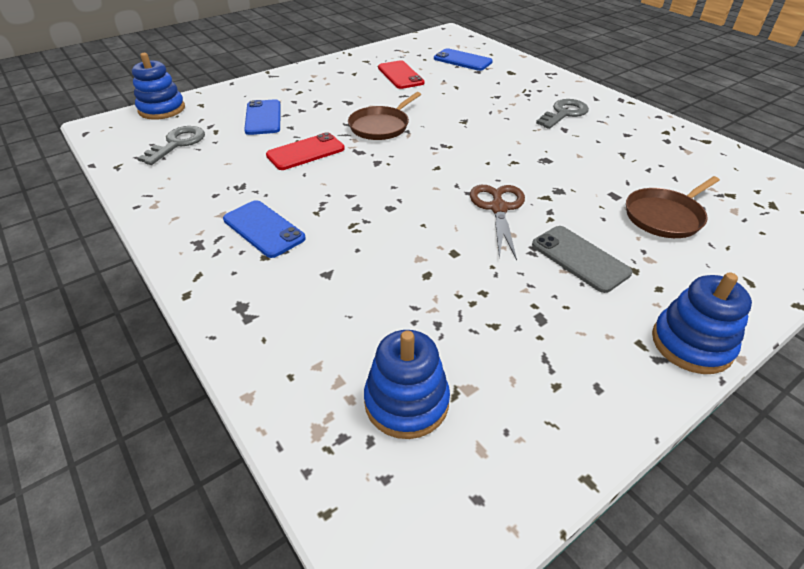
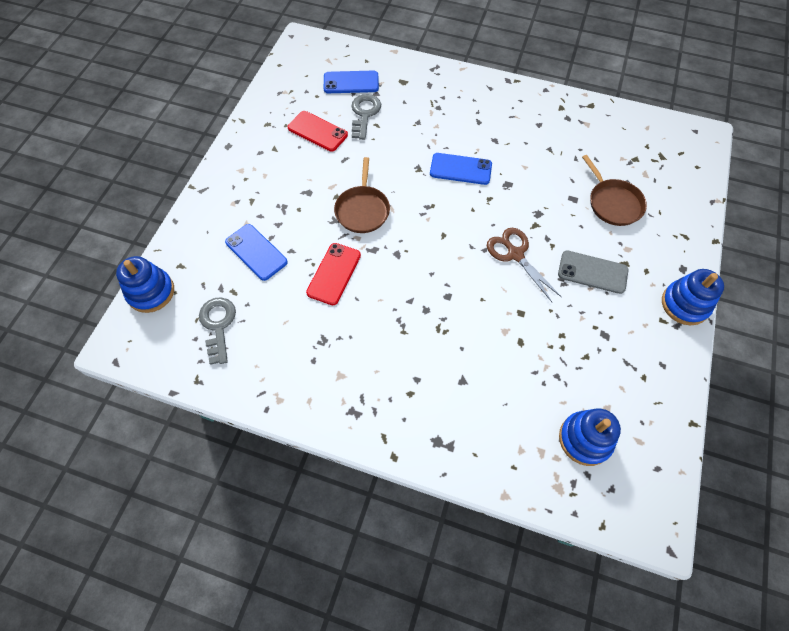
camera: 35 degrees left, 20 degrees up
blue phone [223,200,306,258] -> blue phone moved to [430,153,492,185]
grey key [536,99,589,129] -> grey key moved to [351,94,381,140]
brown pan [626,176,720,238] -> brown pan turned 45 degrees counterclockwise [582,155,647,226]

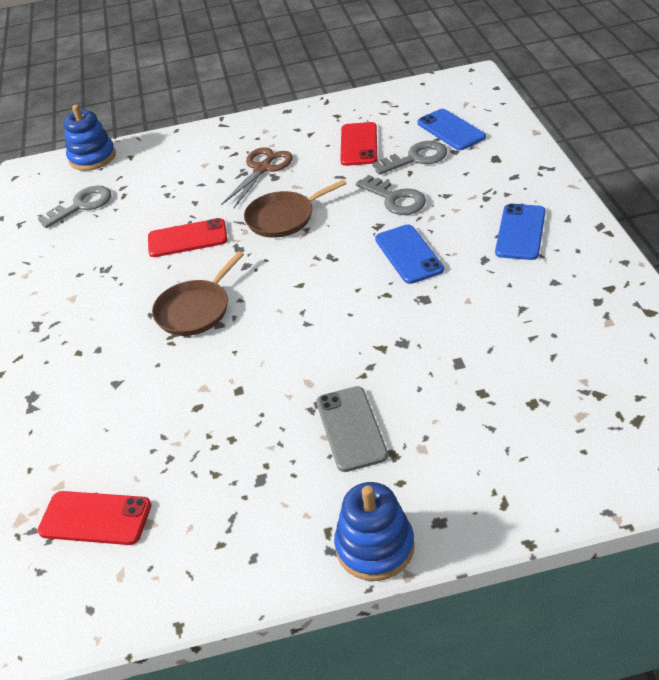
camera: 65 degrees right, 20 degrees down
blue phone [225,224,288,281] -> blue phone moved to [495,204,546,260]
brown scissors [487,228,562,302] -> brown scissors moved to [221,147,293,208]
blue stacking toy [559,409,621,466] -> red phone [38,491,151,545]
brown pan [582,155,647,226] -> brown pan moved to [152,251,244,336]
none -> grey key [356,175,426,215]

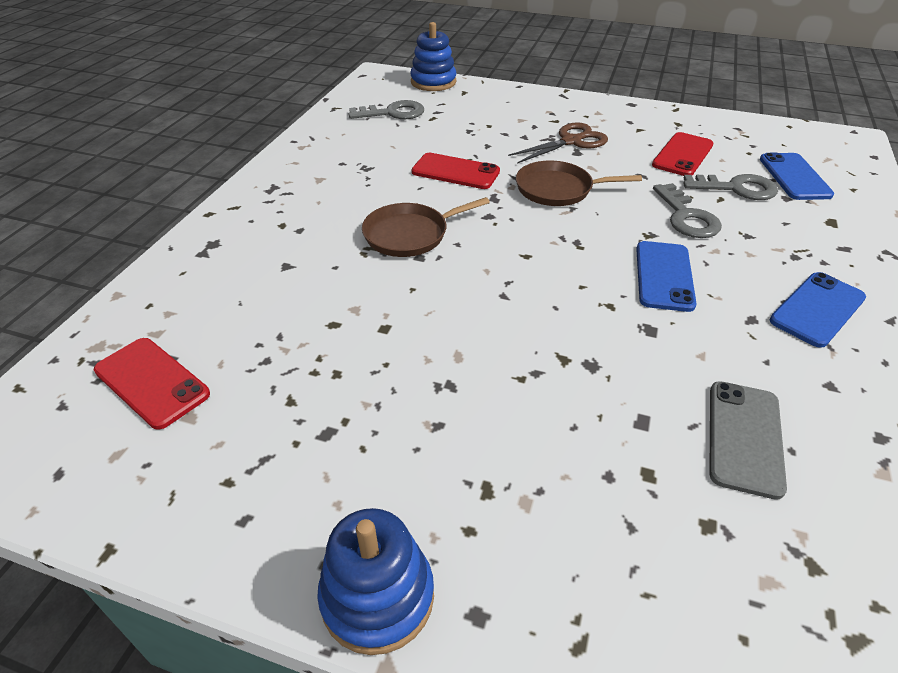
camera: 25 degrees right, 0 degrees up
grey phone [316,386,388,472] -> grey phone moved to [709,381,787,500]

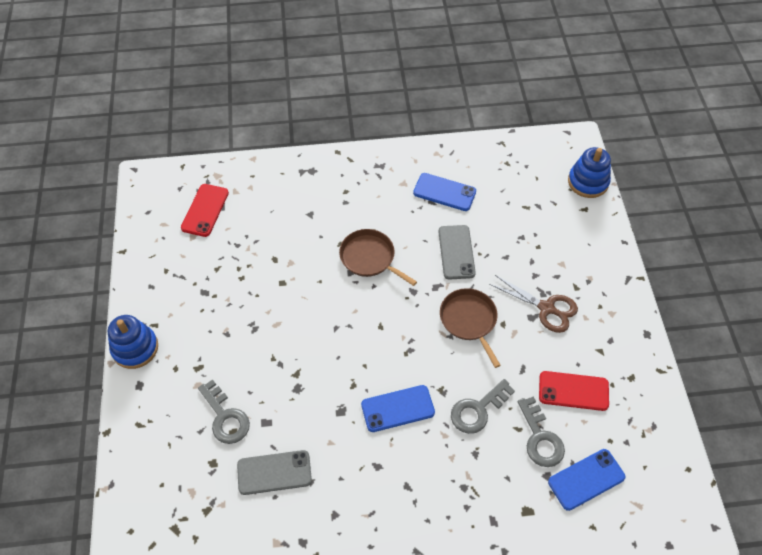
camera: 65 degrees right, 15 degrees up
grey key [349,100,424,119] -> grey key moved to [198,380,250,444]
red phone [412,153,500,189] -> grey phone [439,225,476,280]
blue phone [770,272,866,348] -> blue phone moved to [413,173,476,211]

